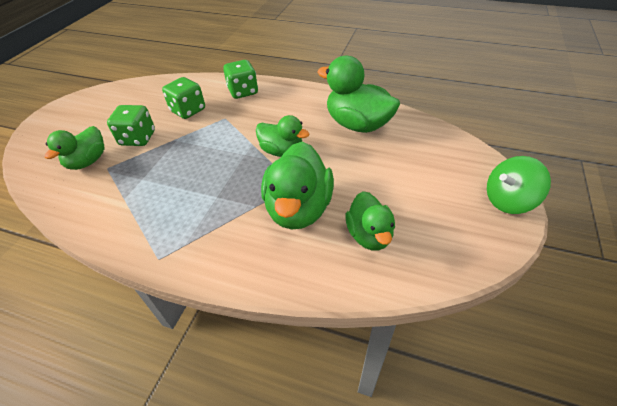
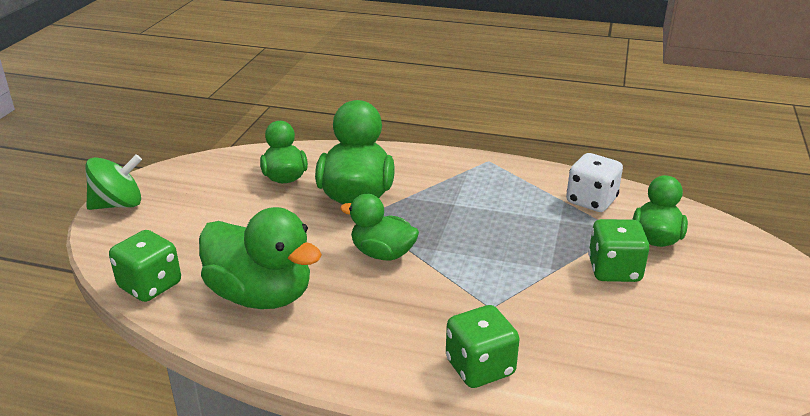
camera: 175 degrees right, 15 degrees down
green dice [162,77,205,119] -> green dice moved to [109,230,181,302]
none -> white dice [566,153,623,212]

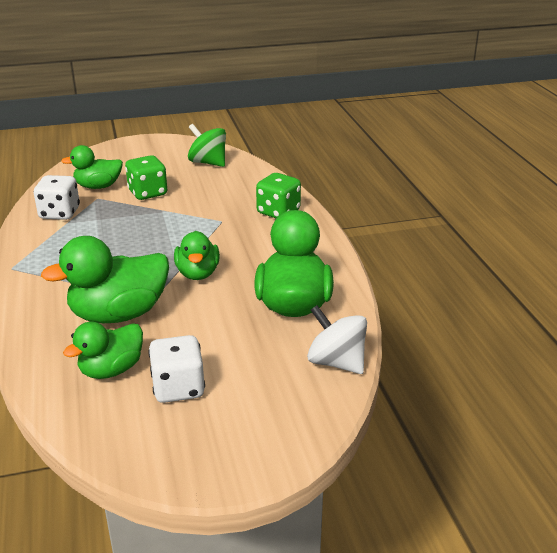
camera: 120 degrees left, 0 degrees up
green spinning top [85,154,142,210] -> green spinning top moved to [188,124,226,167]
green dice [109,230,181,302] -> white spinning top [307,305,367,374]
none -> white dice [148,335,205,403]

